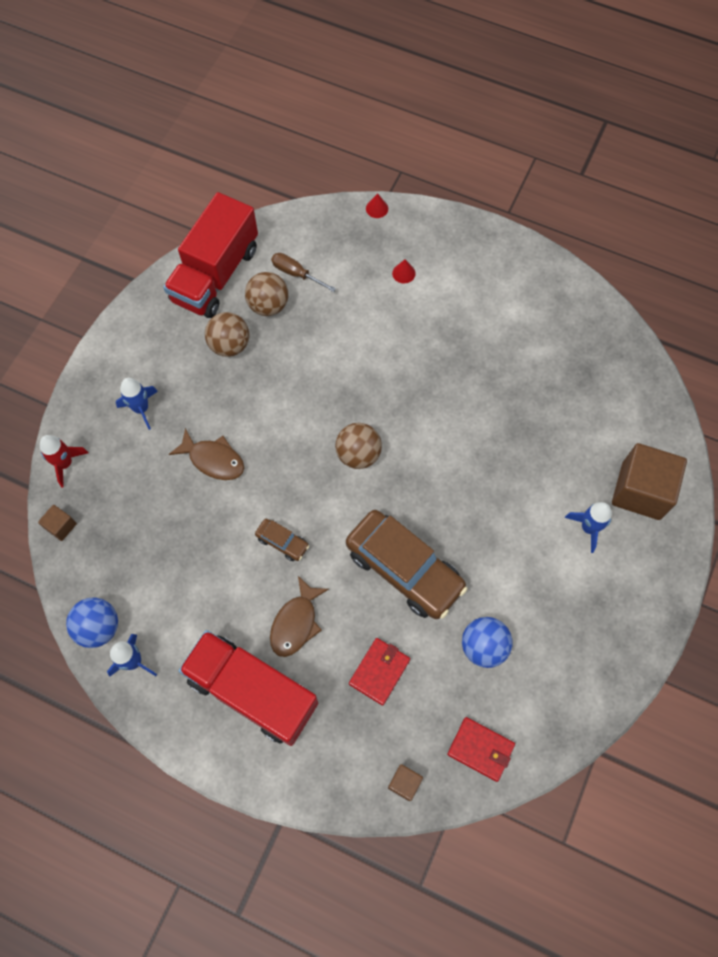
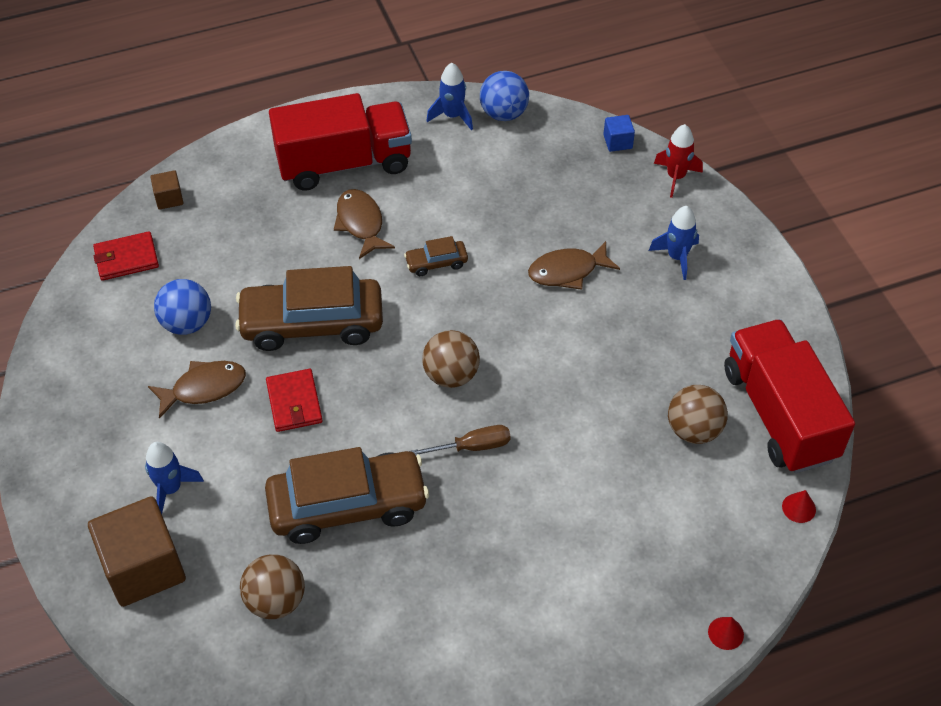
camera: 135 degrees right, 15 degrees down
brown cube [38,505,77,541] -> blue cube [603,115,635,152]
brown ball [205,312,249,357] -> brown ball moved to [240,554,305,619]
brown screwdriver [271,253,336,292] -> brown screwdriver moved to [410,425,511,455]
red wallet [349,638,410,706] -> red wallet moved to [266,369,323,432]
red cone [392,259,416,284] -> red cone moved to [782,490,816,523]
none -> brown fish [148,361,246,419]
none -> brown car [265,447,429,544]

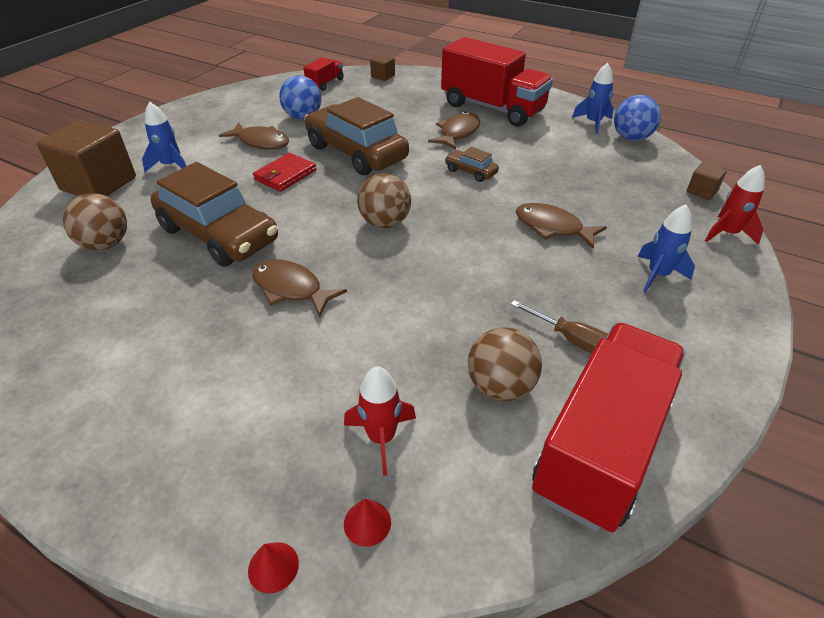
camera: 50 degrees right, 10 degrees down
red wallet [93,231,159,281] -> red truck [303,57,344,91]
brown screwdriver [410,425,511,455] -> brown screwdriver moved to [511,300,608,353]
blue cube [603,115,635,152] -> brown cube [687,162,727,200]
red cone [782,490,816,523] -> red cone moved to [344,499,391,547]
none -> brown fish [252,259,347,317]
none -> red rocket [344,367,416,476]

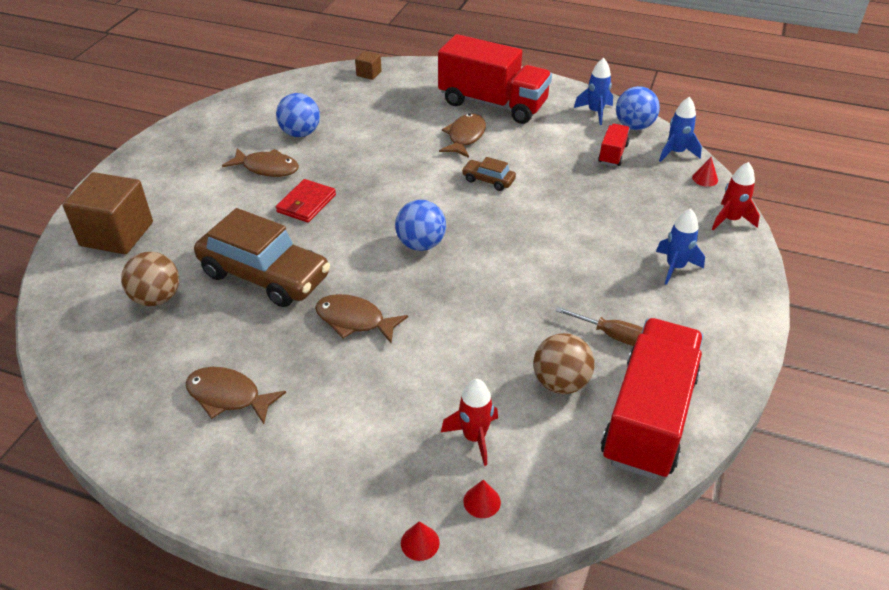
camera: 10 degrees left, 0 degrees up
blue rocket [142,101,186,172] -> blue rocket moved to [659,97,702,162]
red truck [303,57,344,91] -> red truck moved to [598,124,630,166]
brown car [304,97,409,175] -> none
brown ball [357,173,411,228] -> blue ball [395,200,446,251]
brown fish [516,203,607,249] -> brown fish moved to [185,367,286,424]
brown cube [687,162,727,200] -> red cone [692,157,718,187]

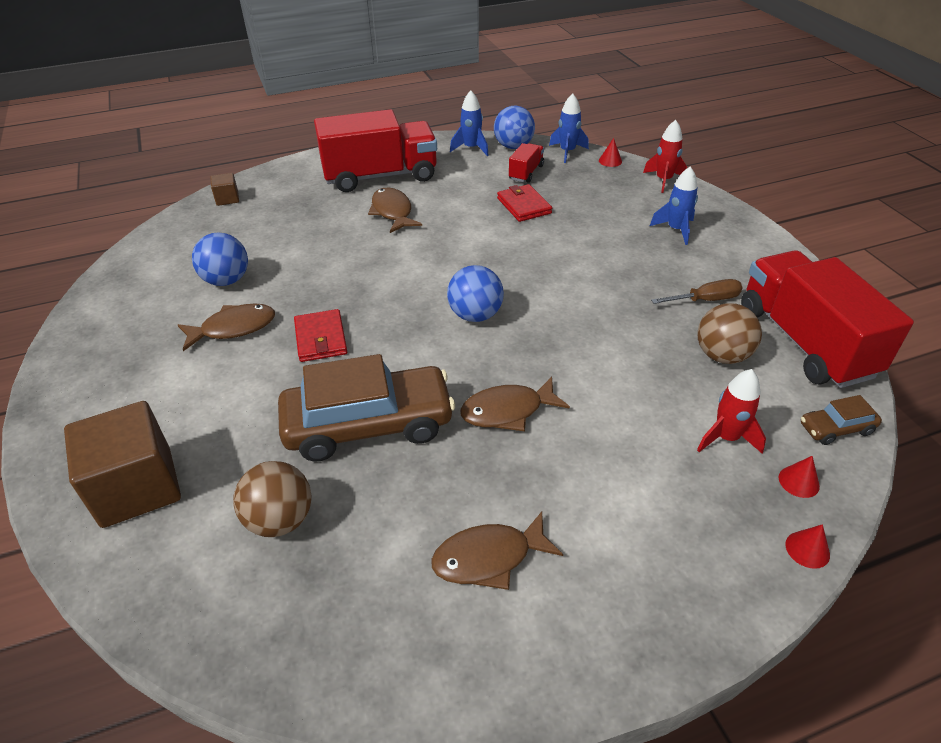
camera: 40 degrees left, 0 degrees up
brown car [462,157,516,191] -> brown car moved to [801,395,882,445]
red truck [598,124,630,166] -> red truck turned 45 degrees clockwise [509,143,544,183]
none -> red wallet [497,184,552,222]

